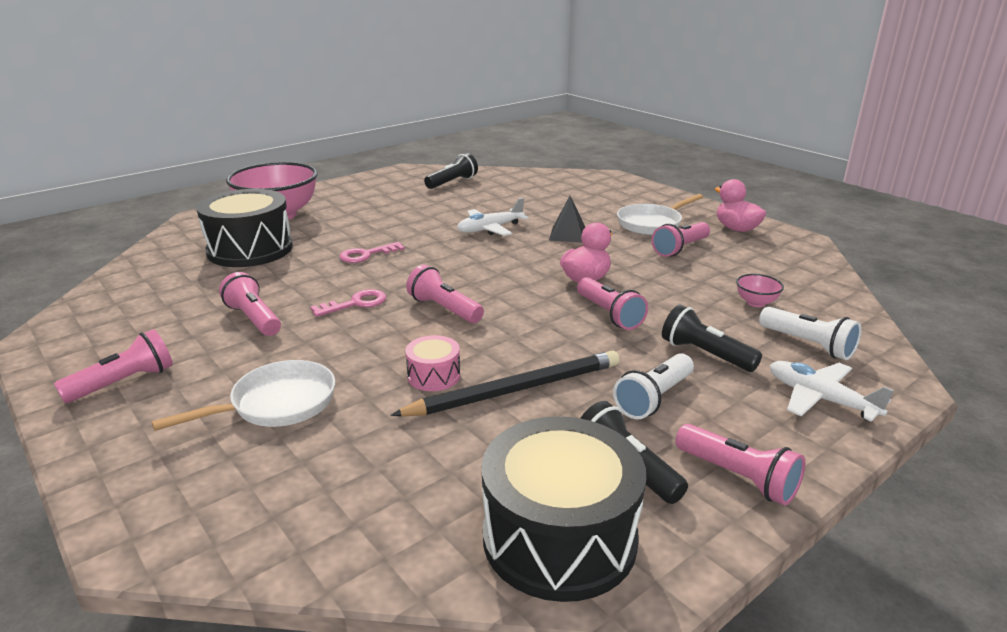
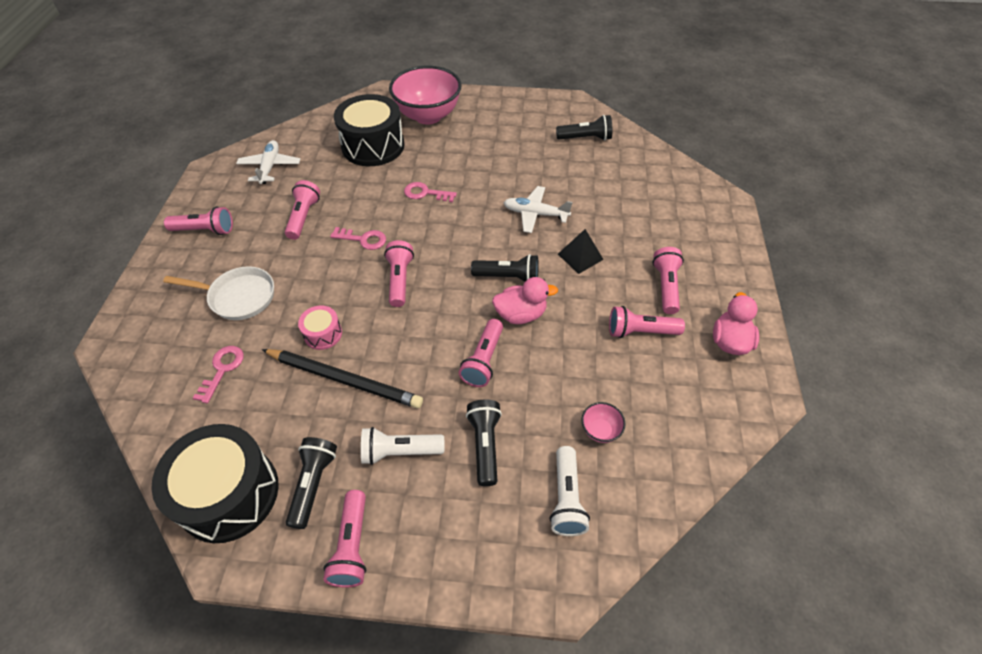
camera: 45 degrees right, 25 degrees up
white pan [617,194,703,235] -> pink flashlight [652,247,684,314]
white plane [770,361,894,422] -> white plane moved to [236,140,300,184]
none -> pink key [193,346,244,403]
none -> black flashlight [471,254,538,282]

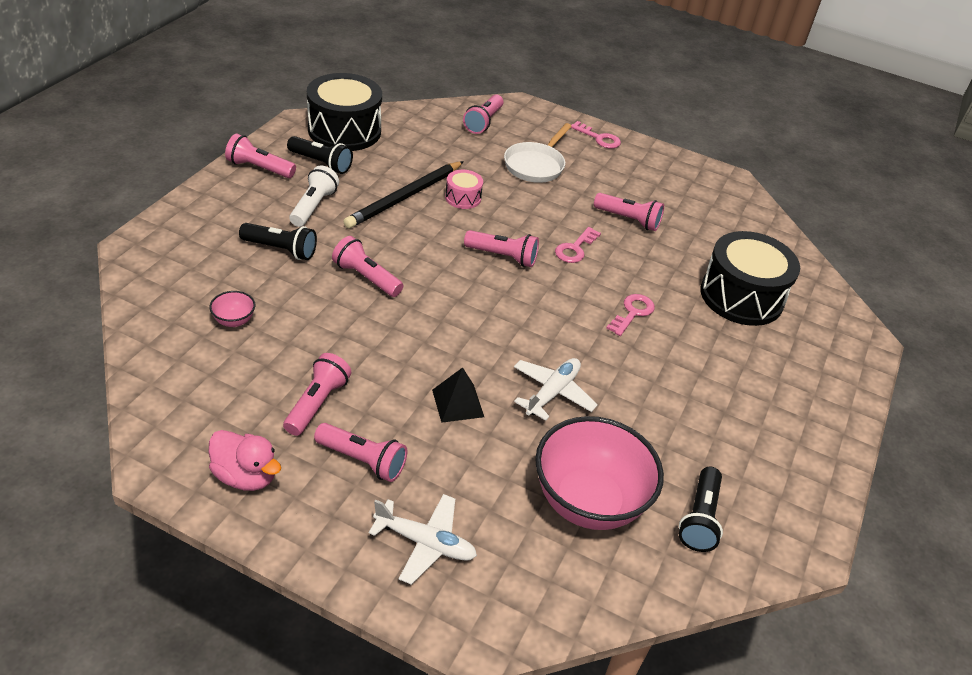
camera: 105 degrees right, 10 degrees down
pink flashlight [164,207,233,235] -> pink flashlight moved to [463,94,504,134]
pink key [193,346,244,403] -> pink key moved to [571,121,621,149]
white plane [236,140,300,184] -> white plane moved to [369,494,477,585]
pink bowl [389,66,461,125] -> pink bowl moved to [535,416,664,530]
black flashlight [471,254,538,282] -> none
pink duck [492,277,558,324] -> none
white flashlight [550,446,590,536] -> none

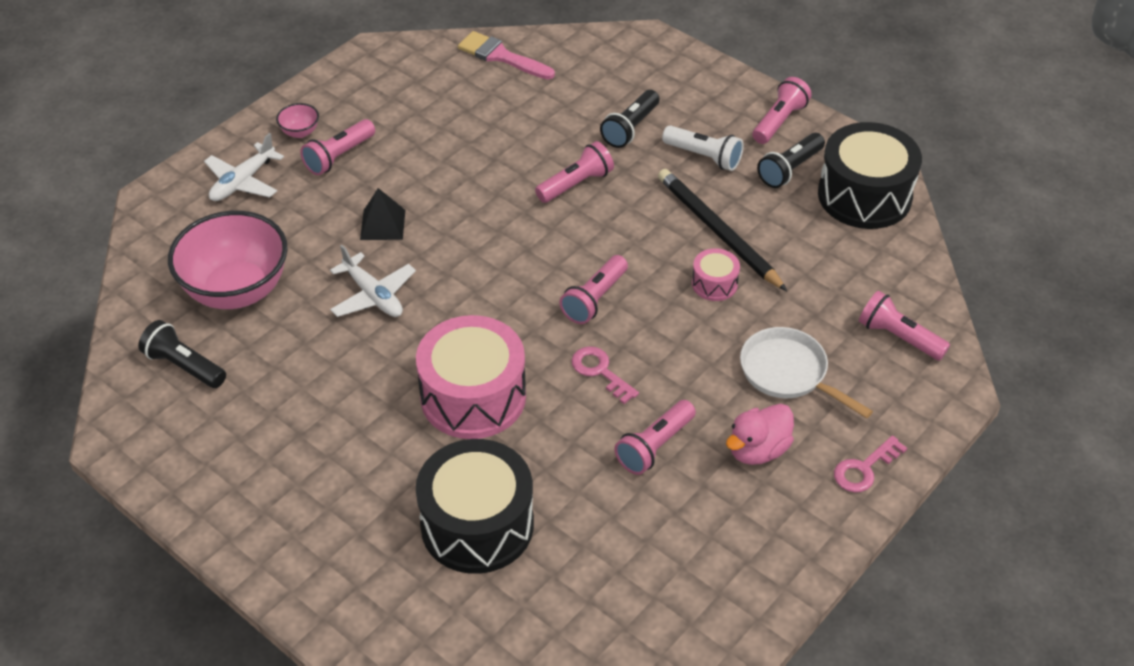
camera: 110 degrees right, 5 degrees up
pink bowl [209,291,255,327] -> pink bowl moved to [276,103,319,138]
pink duck [209,430,281,491] -> pink duck moved to [726,404,794,465]
pink flashlight [283,353,351,436] -> none
pink key [606,294,655,336] -> pink drum [416,315,526,439]
none -> pink brush [458,31,555,79]

